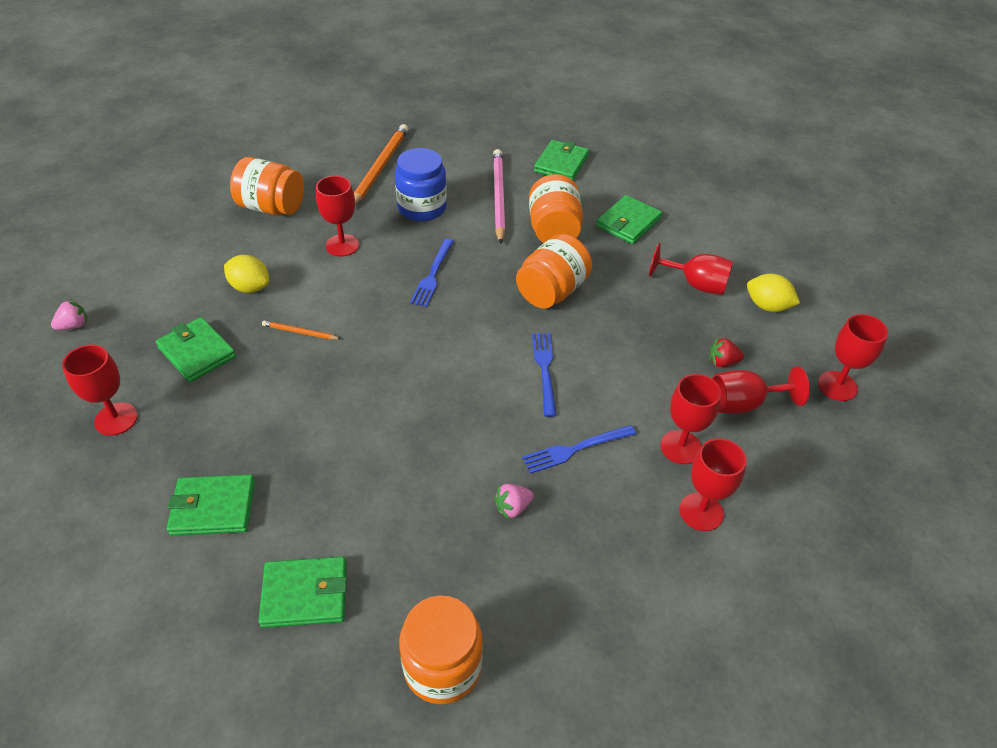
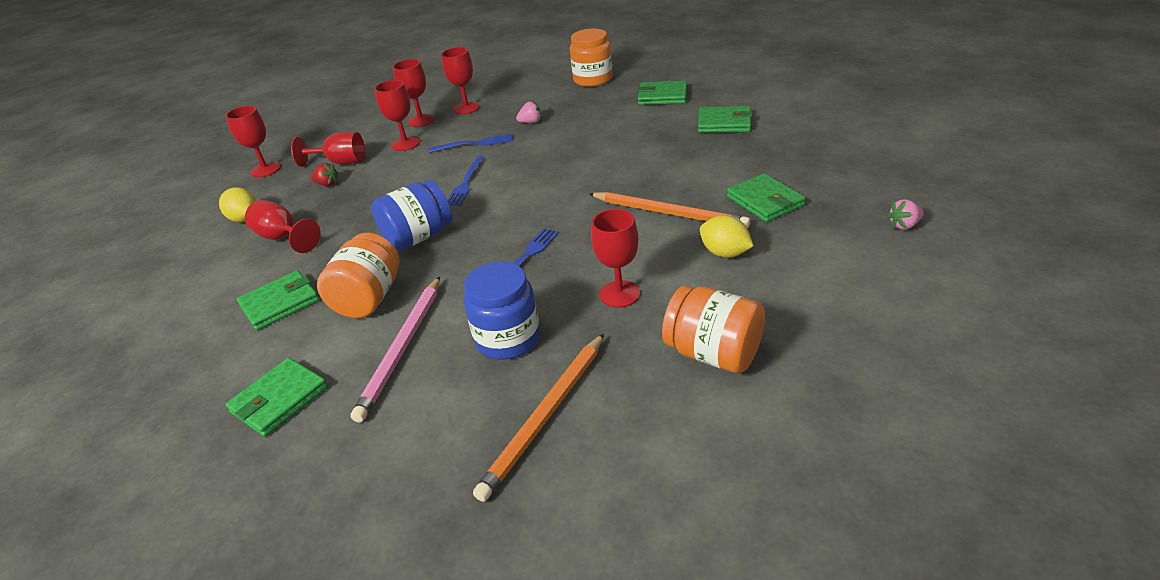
camera: 160 degrees left, 10 degrees down
red goblet [62,345,138,436] -> red goblet moved to [441,47,480,114]
orange pencil [262,321,341,339] -> orange pencil [589,192,751,229], size x2.13
orange jar [516,234,592,309] -> blue jar [371,180,452,251]

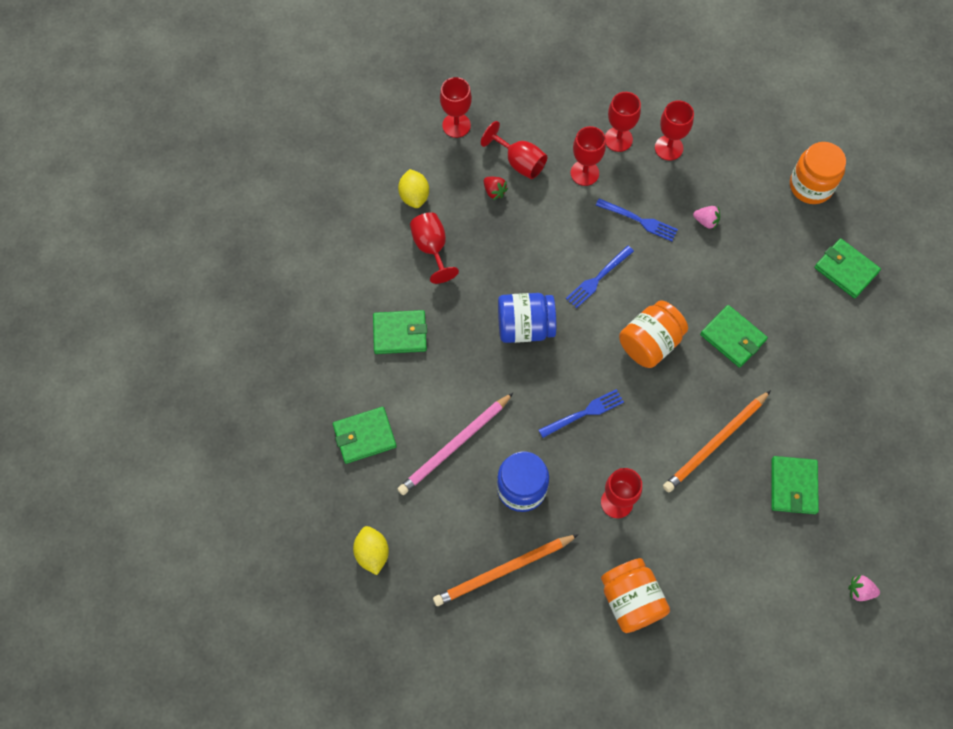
camera: 30 degrees right, 30 degrees up
orange jar [317,233,400,318] -> orange jar moved to [619,300,688,368]
orange pencil [589,192,751,229] -> orange pencil turned 75 degrees clockwise [663,390,771,492]
green wallet [698,106,753,133] -> green wallet moved to [700,305,768,368]
yellow lemon [700,215,753,258] -> yellow lemon moved to [353,526,389,575]

